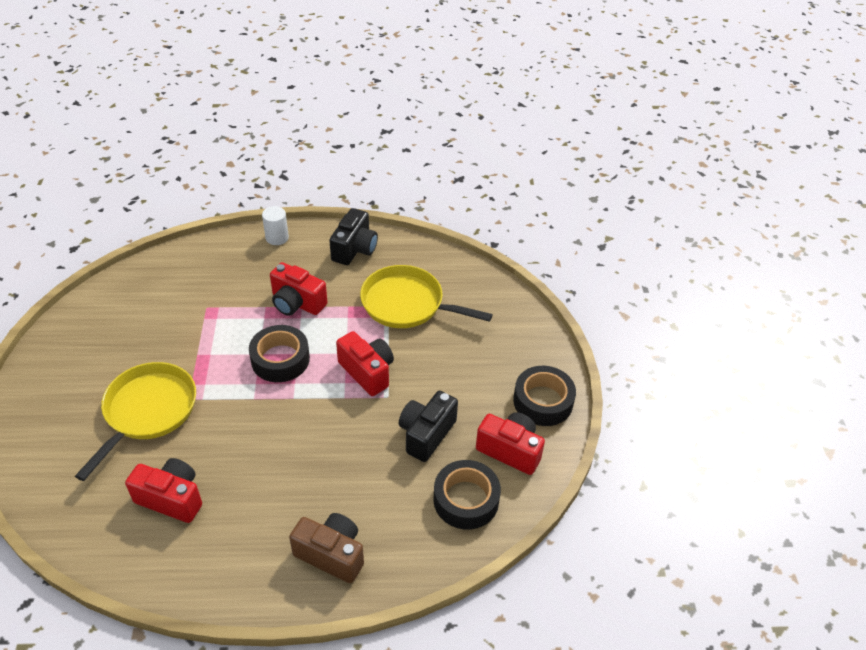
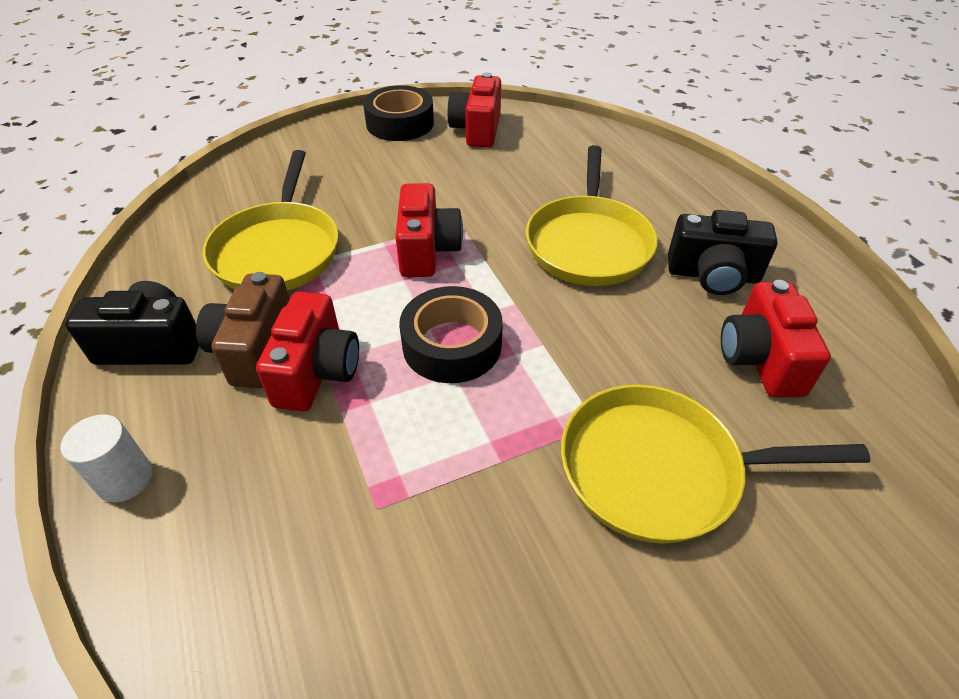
camera: 110 degrees left, 0 degrees up
brown camera [289,513,364,583] -> brown camera moved to [196,272,290,388]
red camera [336,331,394,396] -> red camera turned 150 degrees clockwise [395,183,463,277]
black camera [399,391,458,462] -> black camera moved to [668,210,778,295]
black tape [434,460,501,530] -> none
none -> yellow pan [526,145,658,286]

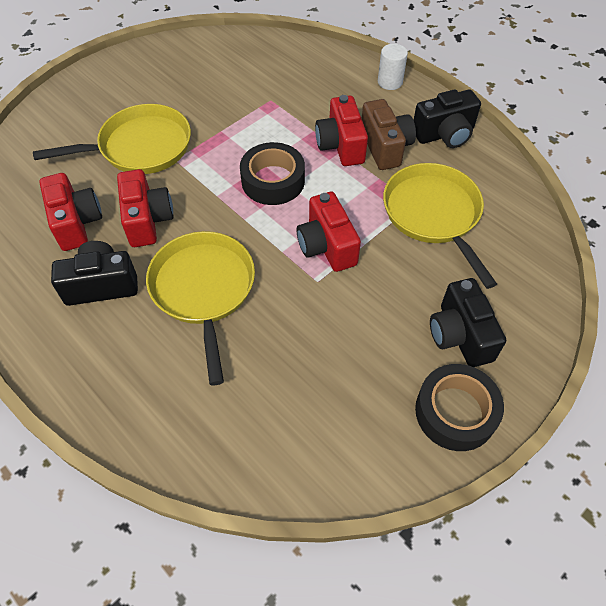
camera: 160 degrees right, 10 degrees up
red camera [447,72,501,148] -> red camera moved to [117,169,174,247]
none -> black camera [430,278,506,367]

